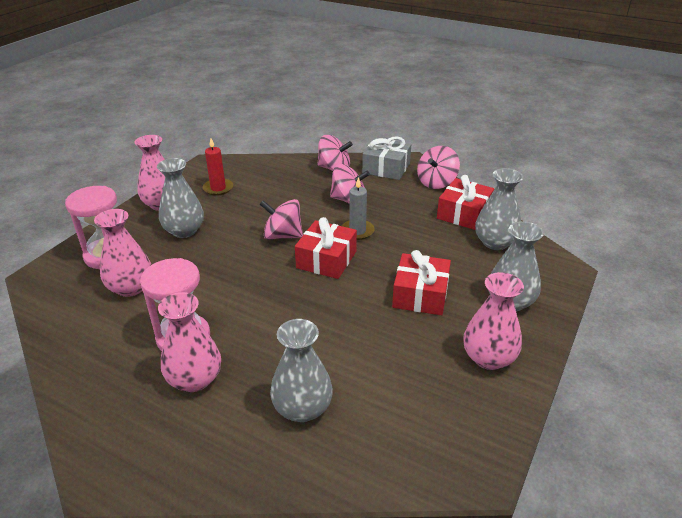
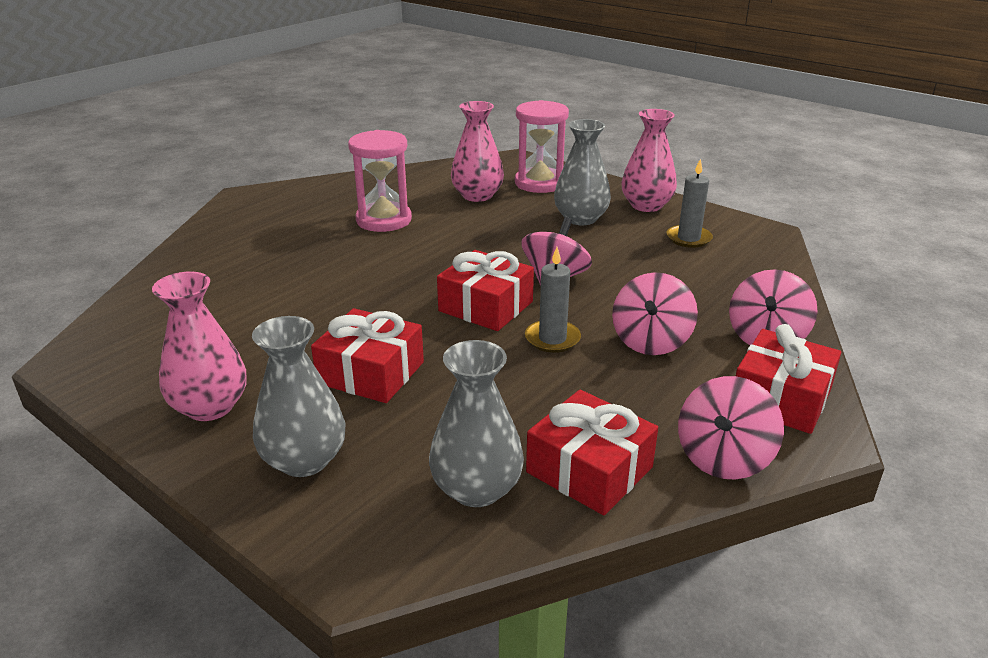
camera: 100 degrees right, 5 degrees down
pink vase [158,292,221,392] -> none
red candle [203,139,233,196] -> grey candle [667,159,713,248]
grey vase [270,319,333,422] -> none
grey gift [362,136,411,180] -> red gift [736,324,841,434]
pink spinning top [417,146,460,189] -> pink spinning top turned 105 degrees counterclockwise [678,376,784,480]

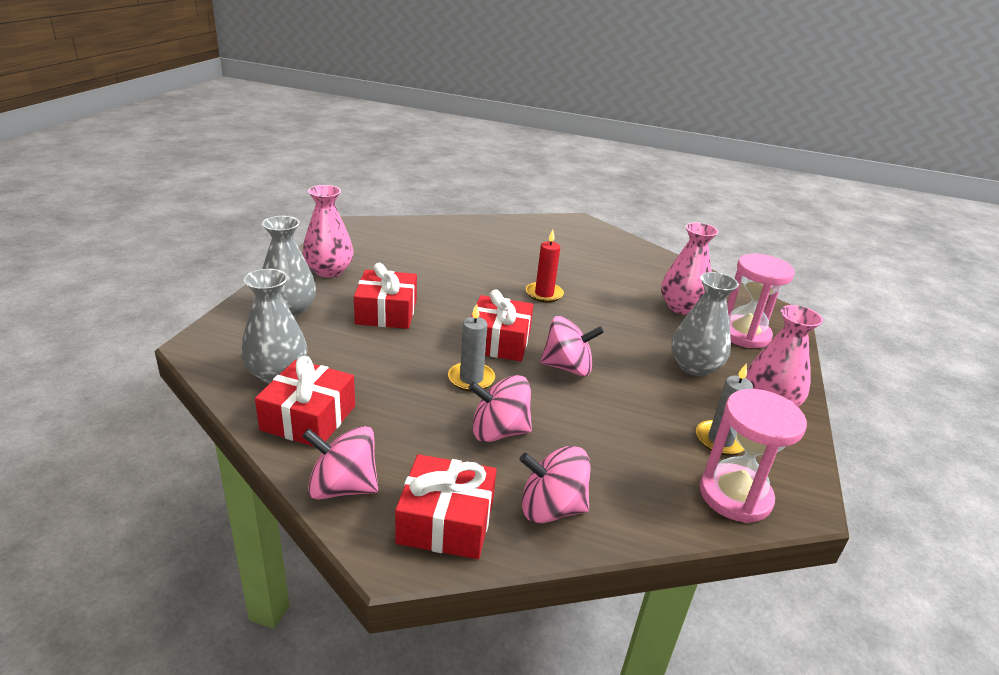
camera: 65 degrees right, 0 degrees up
pink hourglass [348,130,412,232] -> pink hourglass moved to [700,389,807,523]
none -> red candle [526,230,564,303]

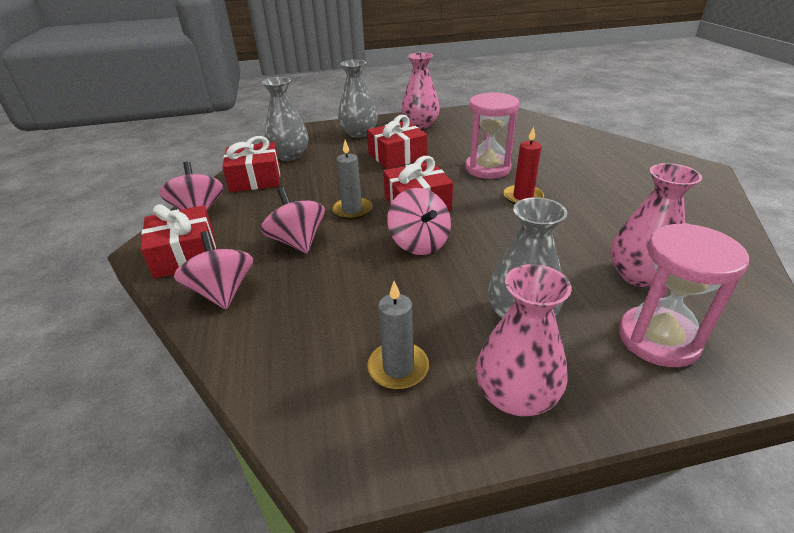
camera: 65 degrees right, 5 degrees up
pink hourglass [700,389,807,523] -> pink hourglass moved to [465,92,519,179]

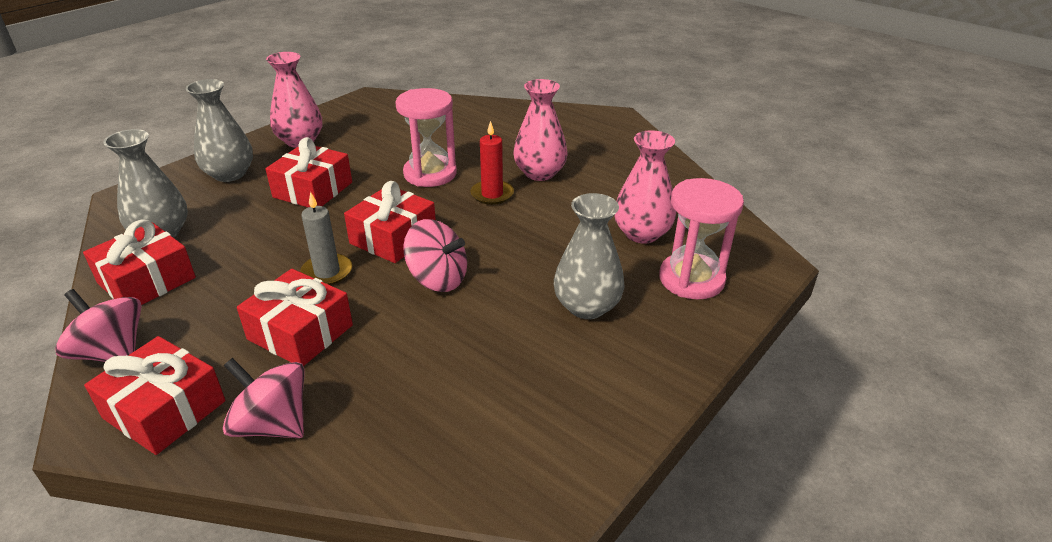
camera: 40 degrees left, 0 degrees up
pink spinning top [261,188,325,253] -> red gift [237,269,353,366]
grey candle [367,281,429,390] -> none
pink vase [476,264,572,417] -> pink vase moved to [513,79,568,181]

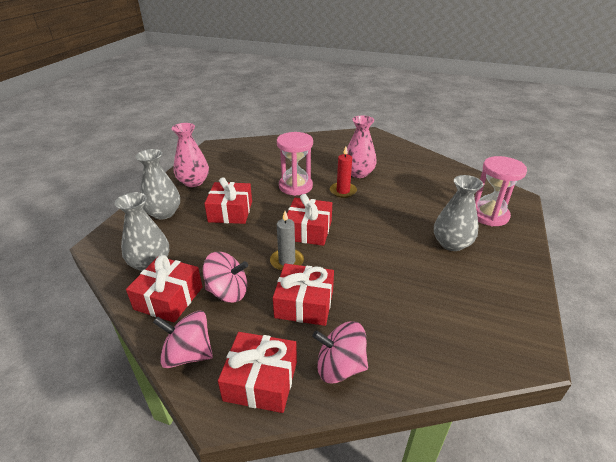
camera: 20 degrees left, 0 degrees up
pink spinning top [403,219,467,292] -> pink spinning top moved to [203,252,248,303]
pink vase [614,130,676,243] -> none

